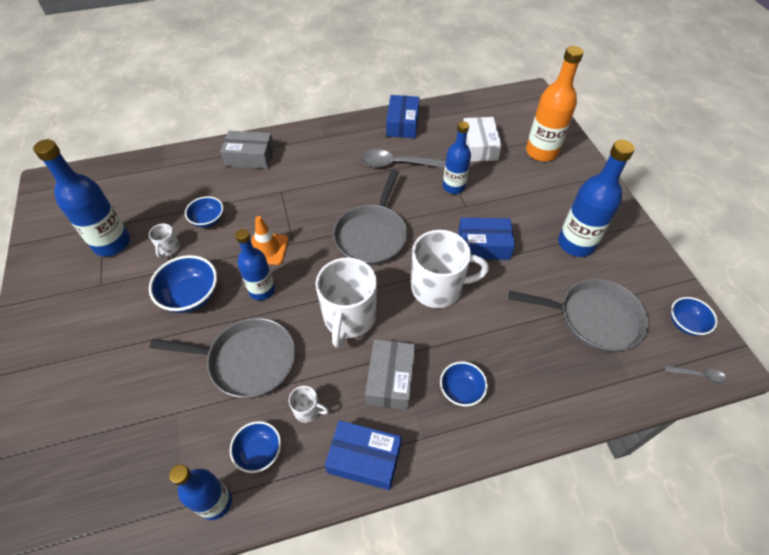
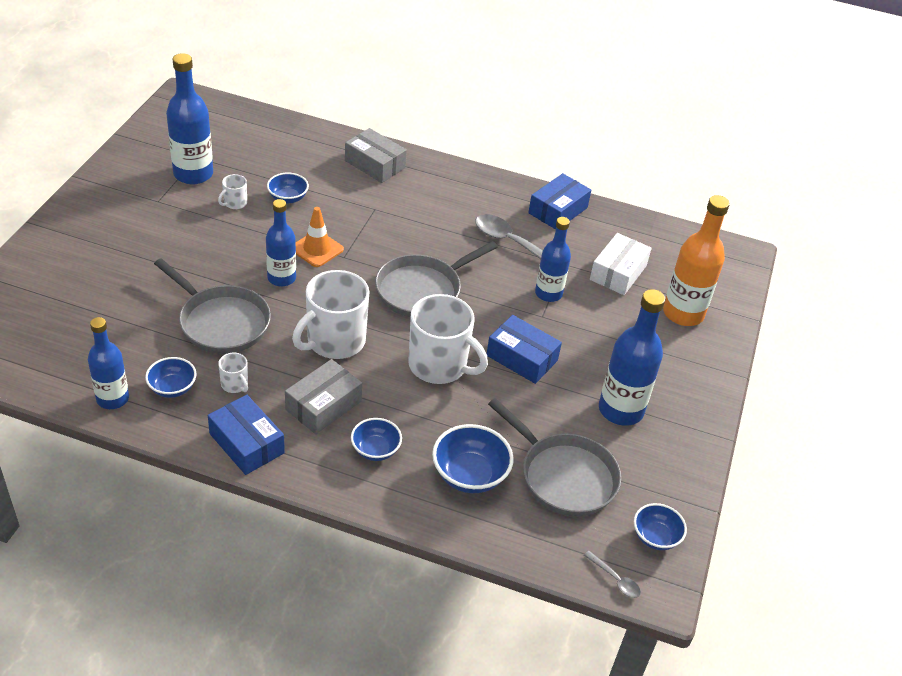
camera: 30 degrees right, 10 degrees down
blue bowl [149,255,217,313] -> blue bowl moved to [432,424,514,493]

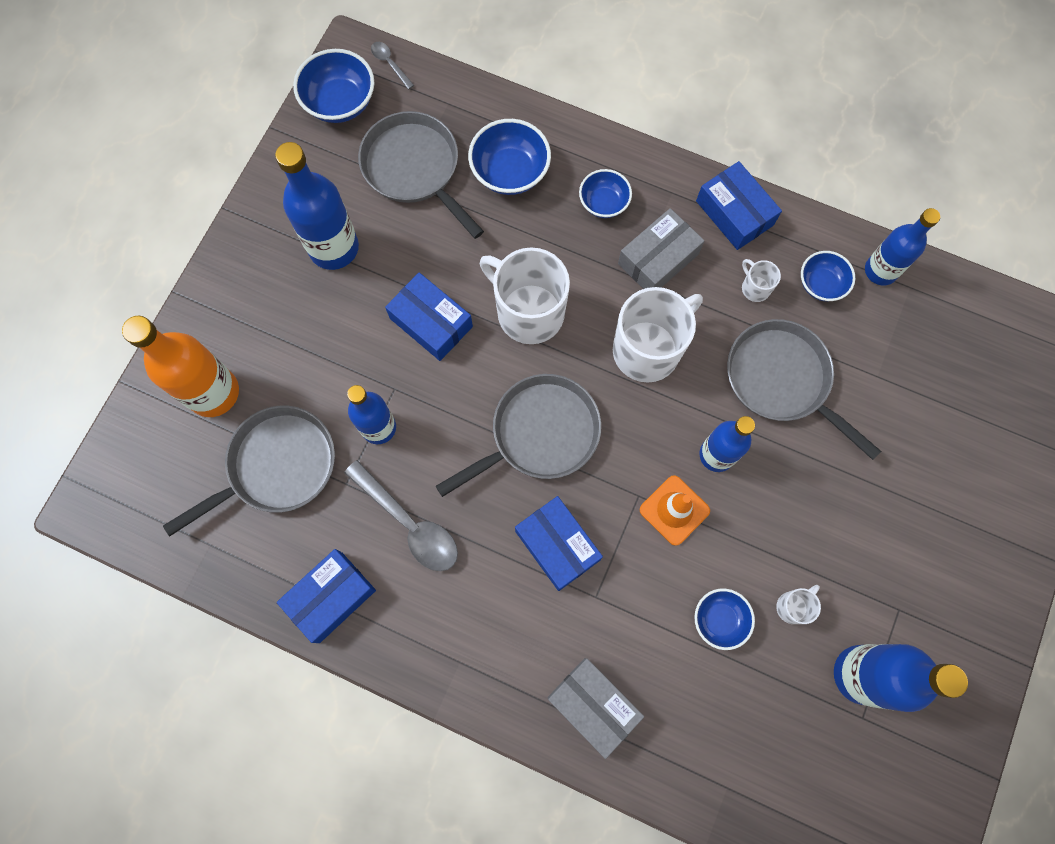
camera: 170 degrees left, 30 degrees up
white box [590,233,652,295] -> grey pan [163,406,335,536]
blue bowl [634,503,687,550] -> blue bowl [293,49,374,123], size x1.56
none -> blue box [515,496,603,591]

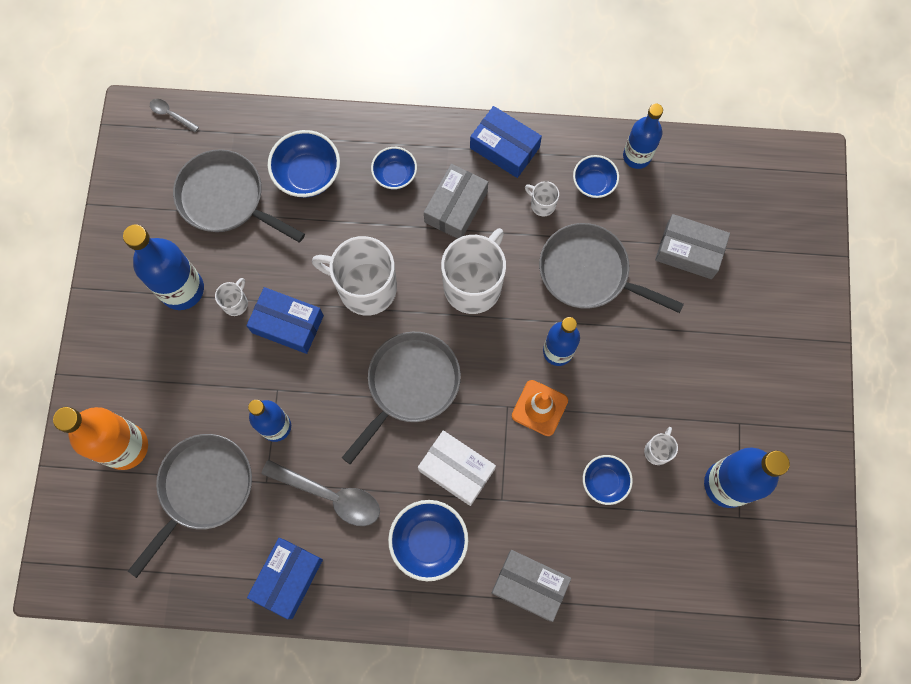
camera: 20 degrees left, 0 degrees up
blue bowl [293,49,374,123] -> blue bowl moved to [388,500,468,581]
blue box [515,496,603,591] -> white box [418,430,496,506]
none -> white mug [215,278,248,316]
none -> grey box [655,214,730,279]

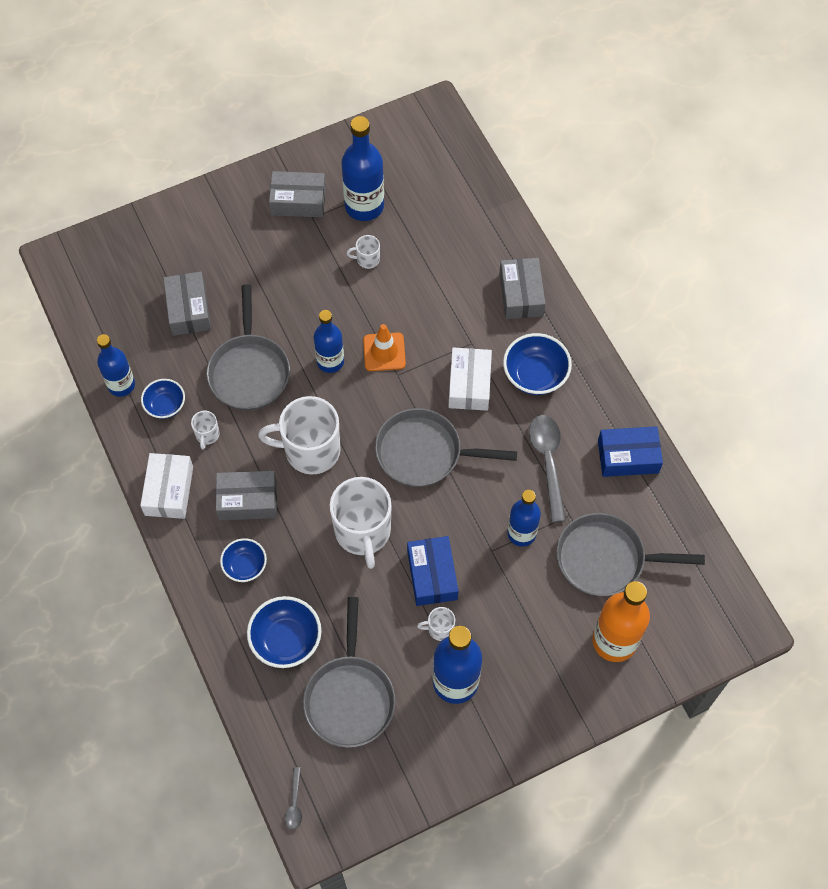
camera: 120 degrees left, 10 degrees down
blue box [470,106,542,178] -> white box [140,453,193,519]
blue bowl [583,455,633,505] -> none
none -> grey box [269,171,326,217]

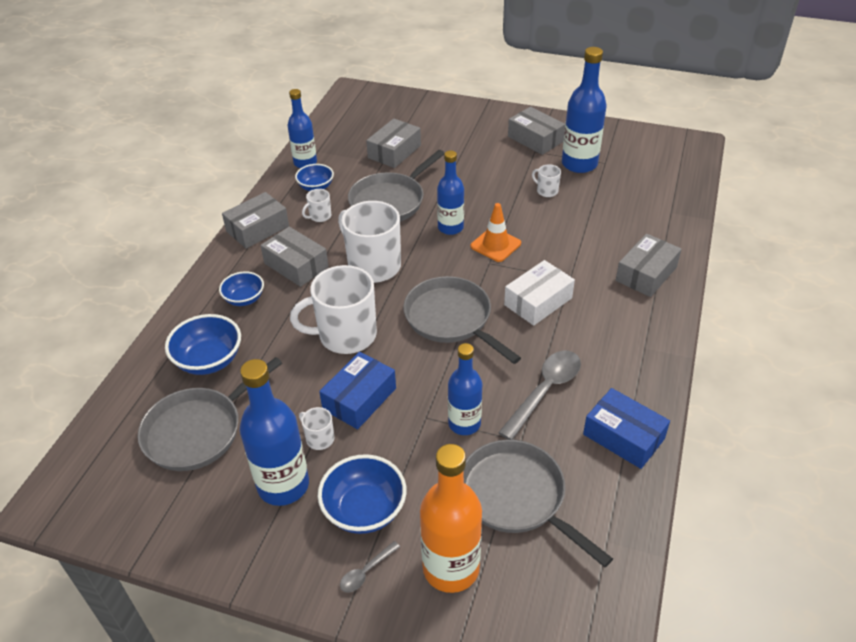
camera: 45 degrees right, 20 degrees down
white box [140,453,193,519] -> grey box [222,192,289,249]
grey spoon [285,767,302,830] -> grey spoon moved to [340,541,400,593]
white mug [330,477,391,569] -> white mug turned 45 degrees clockwise [290,265,377,354]
blue bowl [503,333,572,395] -> blue bowl moved to [318,454,407,534]

